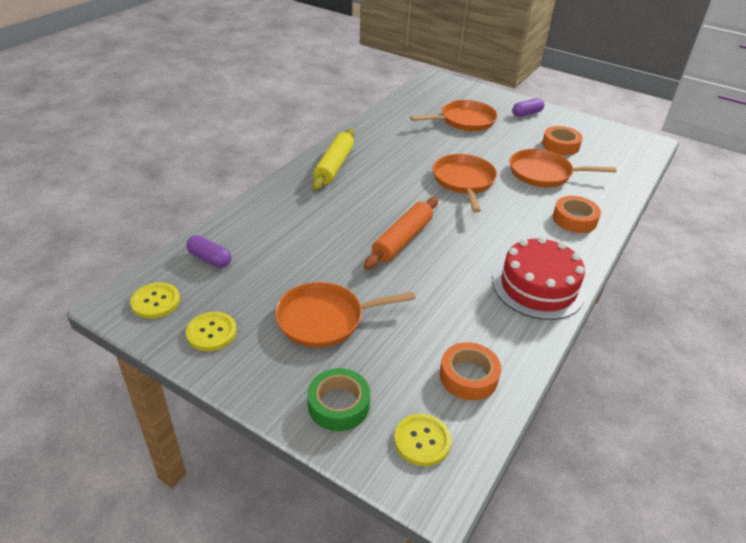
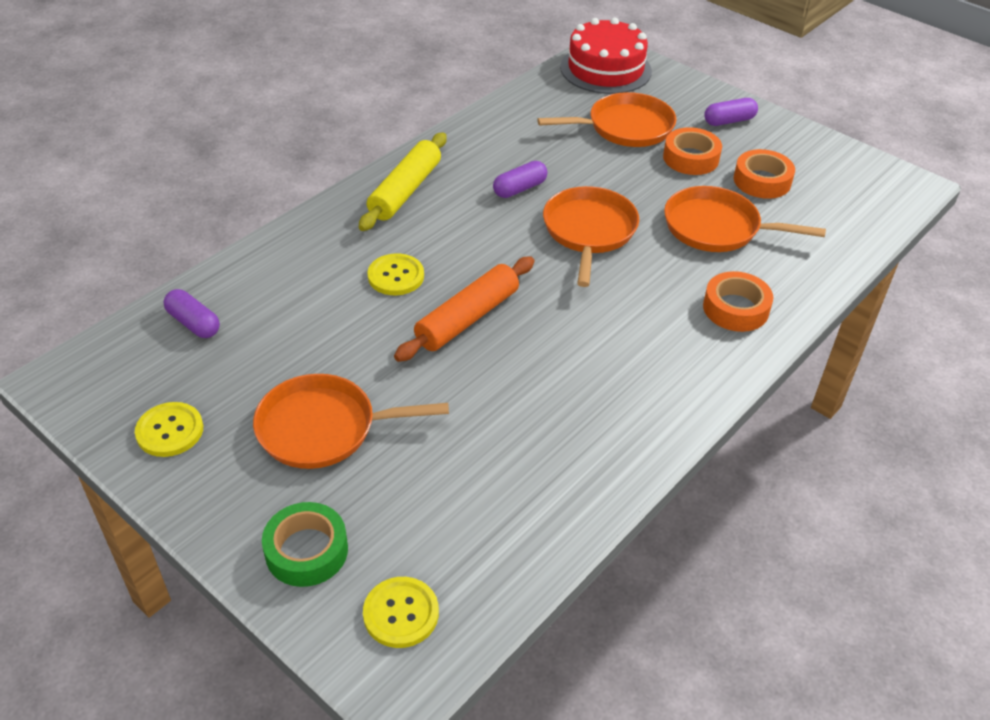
camera: 10 degrees right, 5 degrees up
yellow button [130,282,180,319] -> yellow button moved to [367,253,424,295]
orange tape [440,342,501,400] -> orange tape moved to [663,127,722,175]
red cake [493,236,585,320] -> red cake moved to [560,18,652,94]
none -> purple capsule [493,161,548,198]

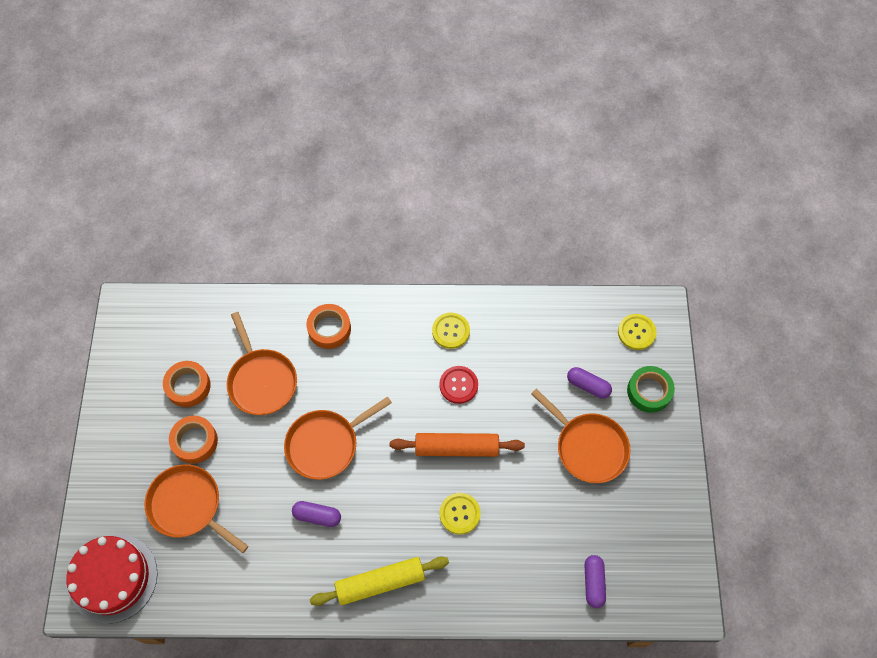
camera: 130 degrees left, 20 degrees up
yellow button [135,402,203,457] -> yellow button moved to [432,313,470,349]
purple capsule [704,98,758,126] -> purple capsule moved to [567,367,612,399]
none -> red button [439,366,478,404]

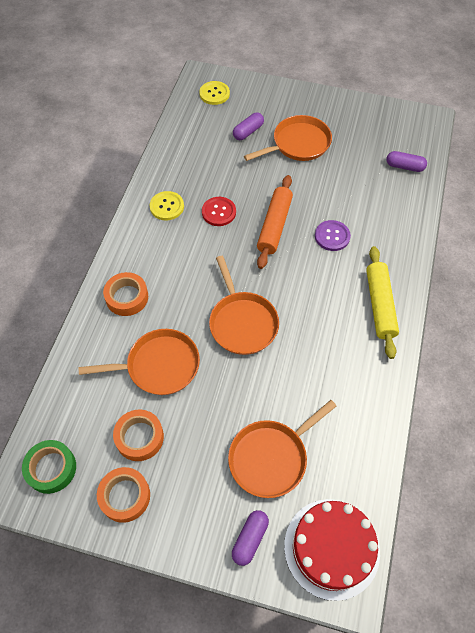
camera: 75 degrees left, 5 degrees down
orange tape [169,416,218,464] -> orange tape moved to [97,467,150,523]
purple capsule [292,501,341,527] -> purple capsule moved to [232,510,269,566]
yellow button [440,493,481,534] -> purple button [315,220,351,251]
green tape [627,366,675,413] -> green tape moved to [22,440,76,494]

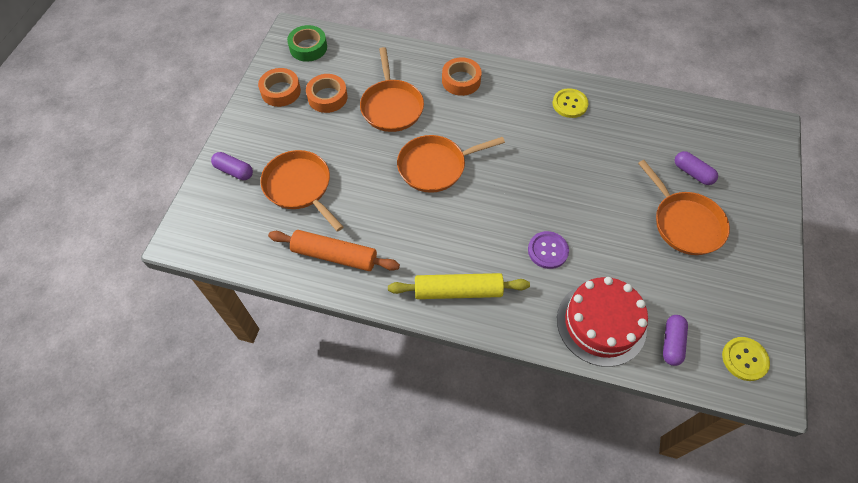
camera: 90 degrees right, 0 degrees up
yellow button [199,81,230,105] -> yellow button moved to [722,337,770,381]
red button [202,197,236,226] -> none
orange rolling pin [257,175,293,269] -> orange rolling pin moved to [268,230,400,271]
red cake [284,499,380,601] -> red cake moved to [557,277,648,367]

